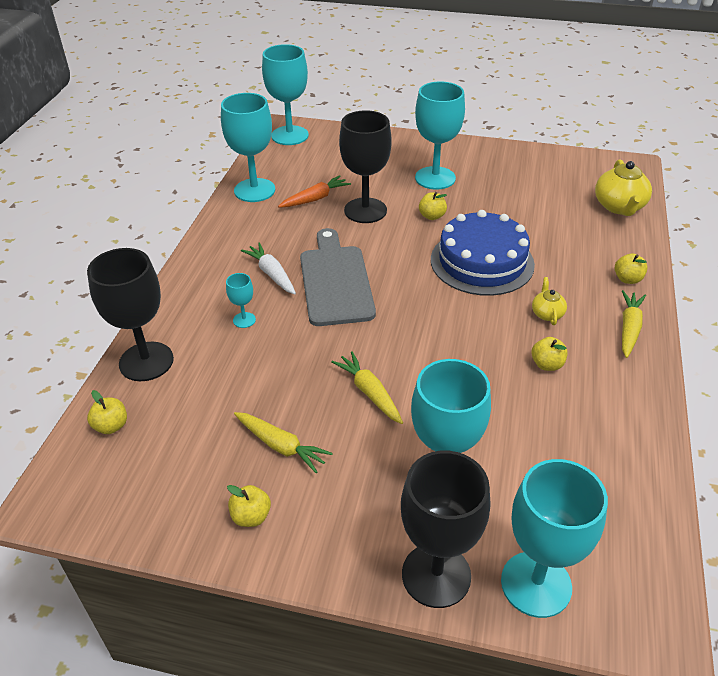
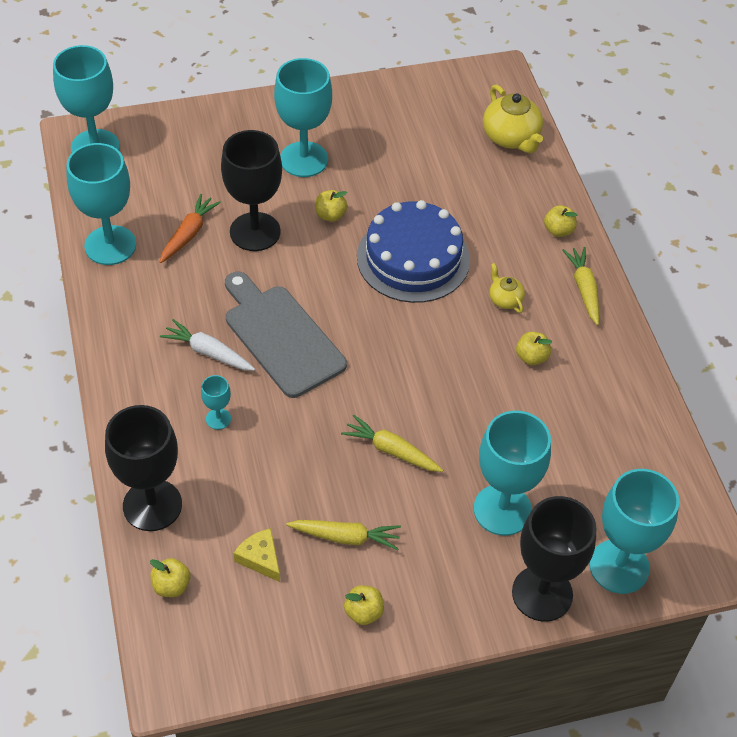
camera: 30 degrees left, 10 degrees up
none -> yellow cheese [233,528,280,582]

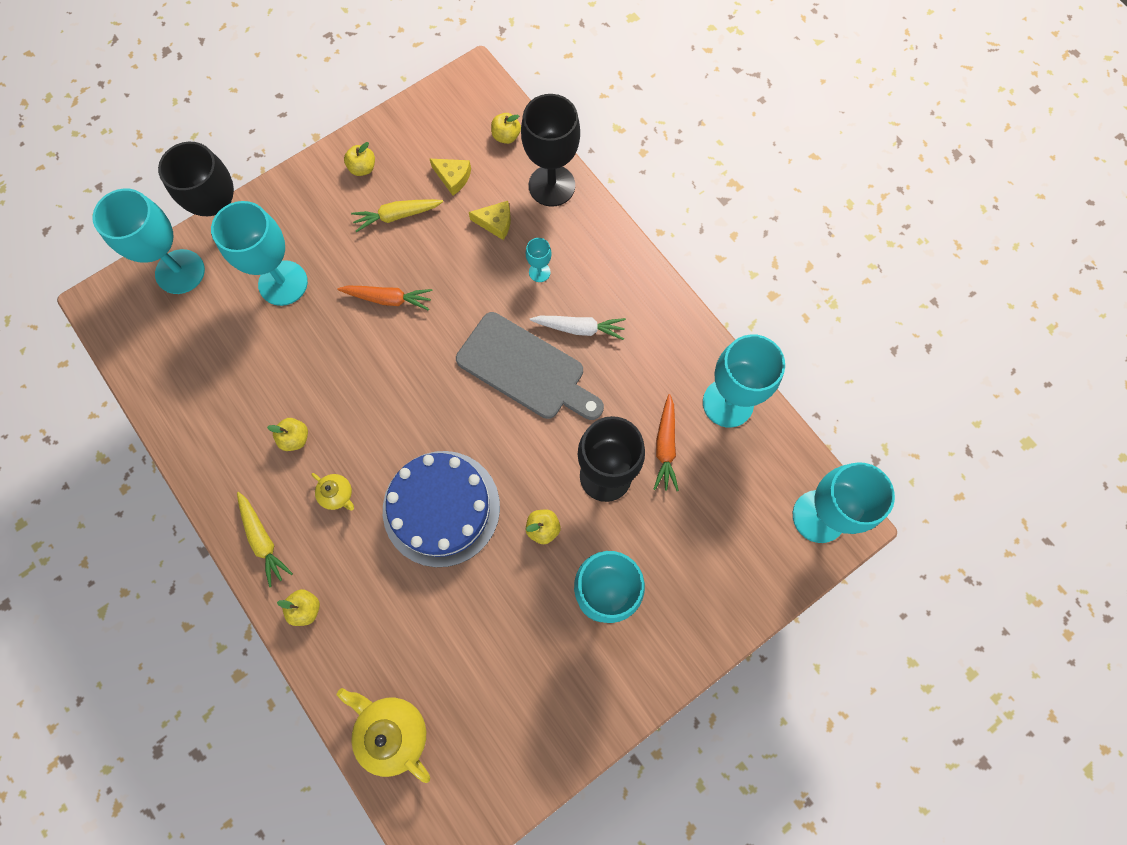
camera: 160 degrees right, 20 degrees up
yellow carrot [341,415,443,472] -> orange carrot [338,285,432,311]
none -> yellow cheese [469,201,511,240]

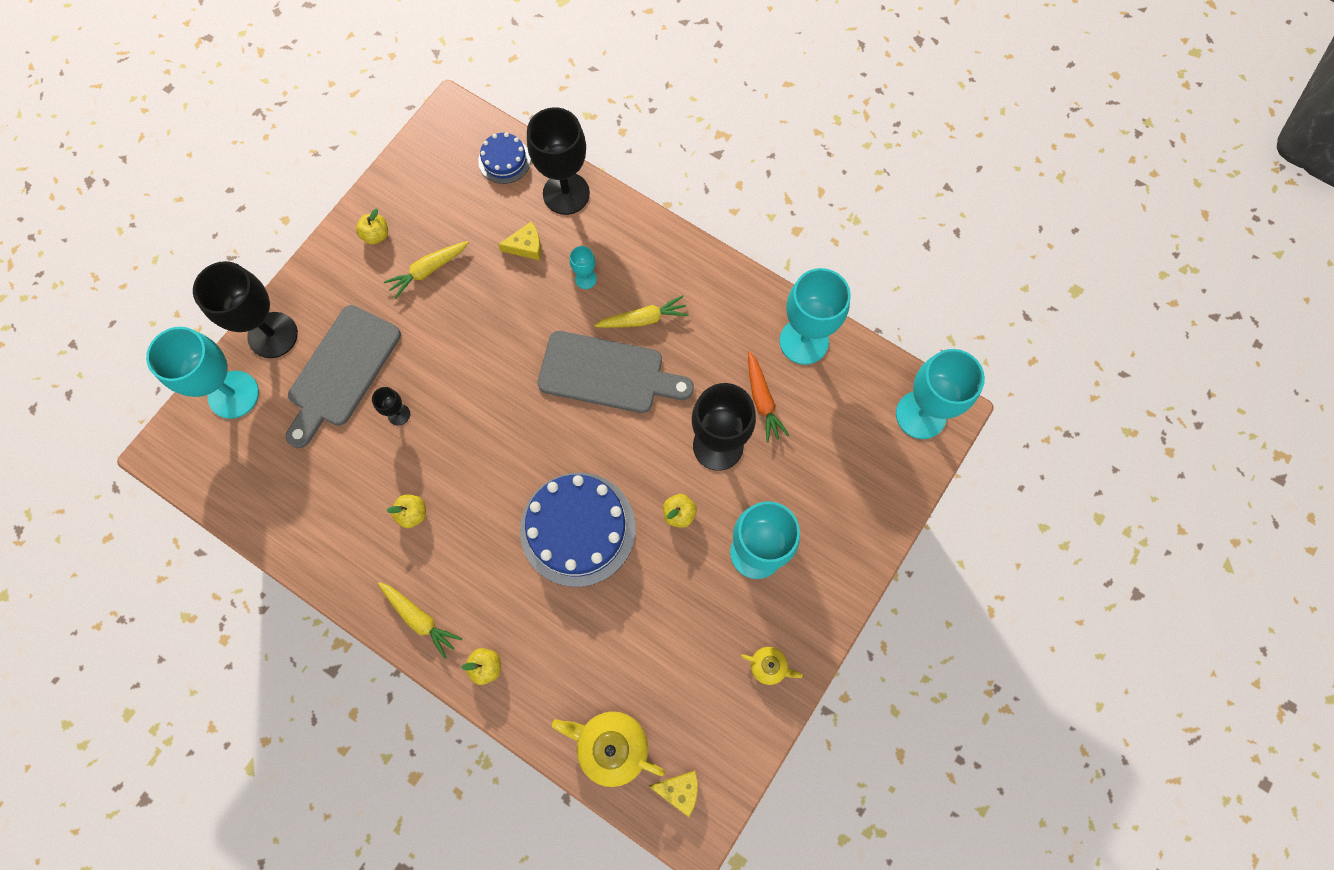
camera: 20 degrees left, 0 degrees up
turquoise goblet [211,201,308,306] -> grey cutting board [286,305,401,448]
yellow teapot [311,473,354,511] -> yellow teapot moved to [741,647,803,685]
orange carrot [338,285,432,311] -> none
yellow cheese [430,159,471,196] -> yellow cheese moved to [649,771,698,817]
yellow apple [491,113,521,144] -> blue cake [478,132,531,184]
white carrot [530,316,626,340] -> yellow carrot [594,295,689,328]
none -> black goblet [372,387,410,425]

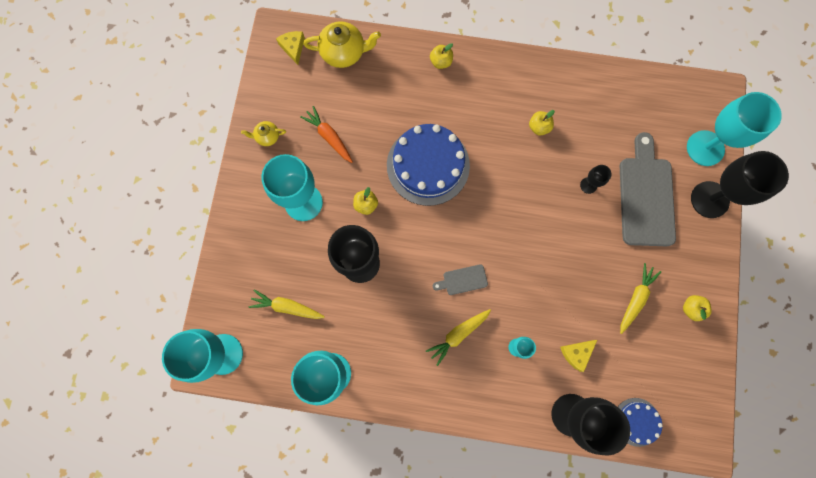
camera: 155 degrees right, 5 degrees up
yellow carrot [378,582,462,659] -> yellow carrot moved to [249,289,325,319]
grey cutting board [537,331,694,413] -> grey cutting board [433,264,488,295], size x0.45
yellow cheese [649,771,698,817] -> yellow cheese turned 90 degrees clockwise [276,31,305,65]
orange carrot [748,351,790,443] -> orange carrot moved to [300,106,353,163]

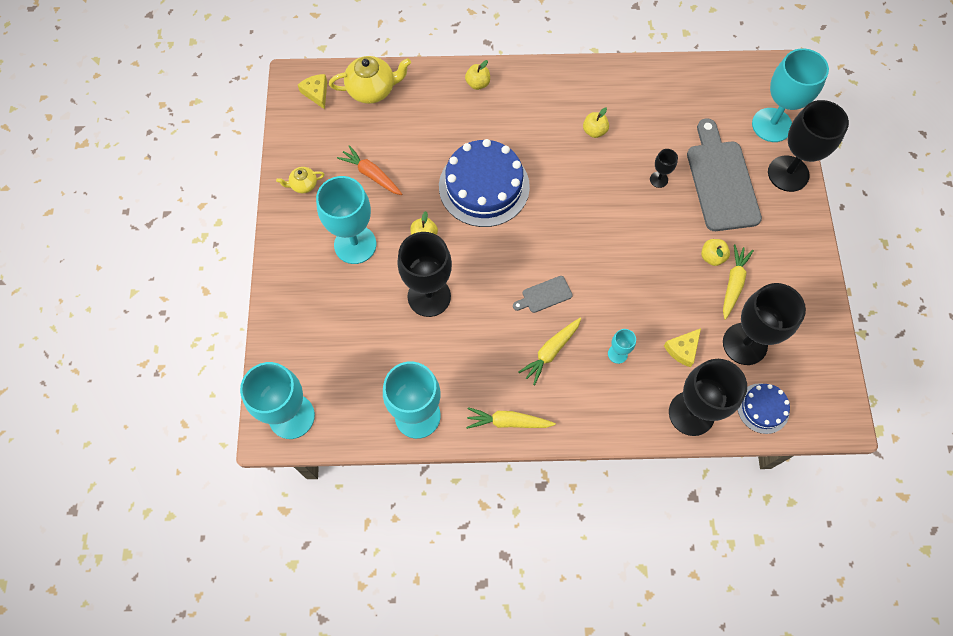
camera: 10 degrees left, 10 degrees down
yellow carrot [249,289,325,319] -> yellow carrot moved to [466,407,556,429]
yellow apple [683,295,712,321] -> yellow apple moved to [701,239,730,266]
none -> black goblet [723,283,806,365]

